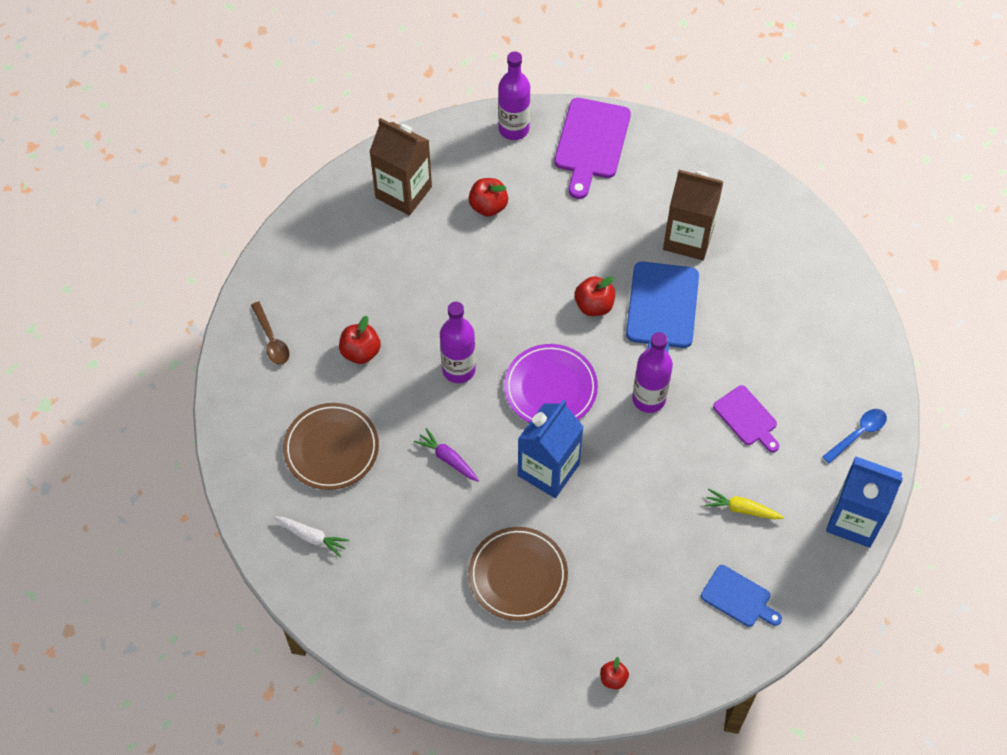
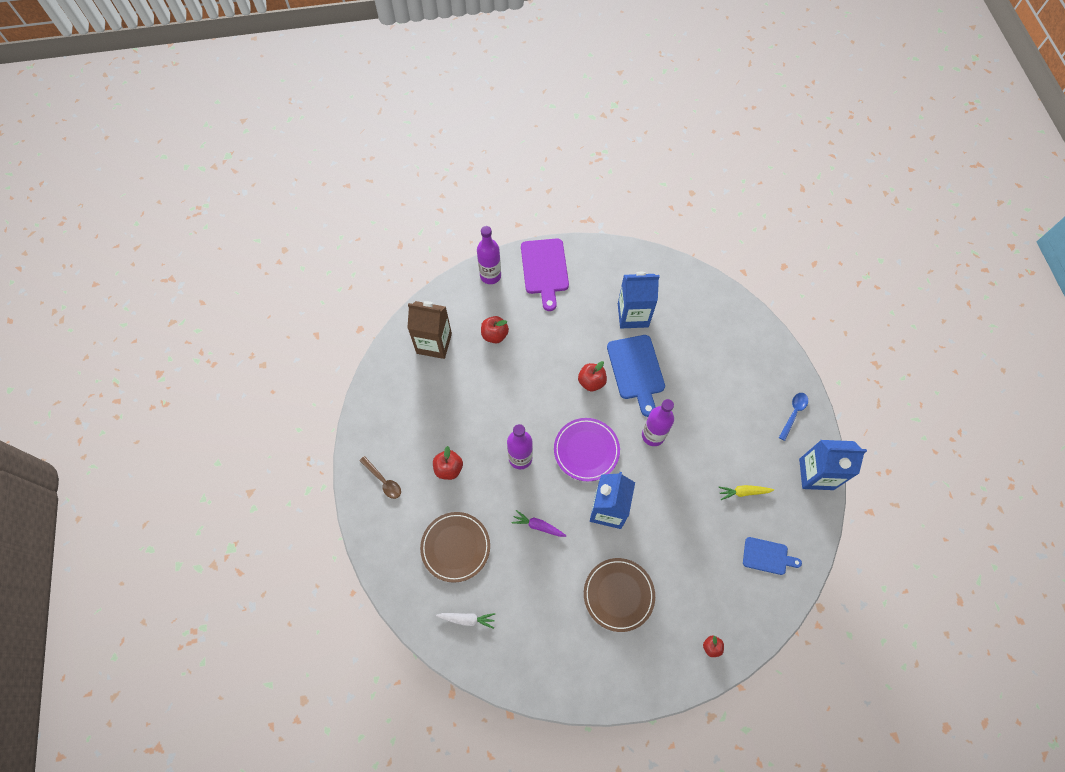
camera: 20 degrees left, 5 degrees up
brown carton [663,170,723,260] -> blue carton [618,272,660,328]
purple cutting board [713,385,779,452] -> none

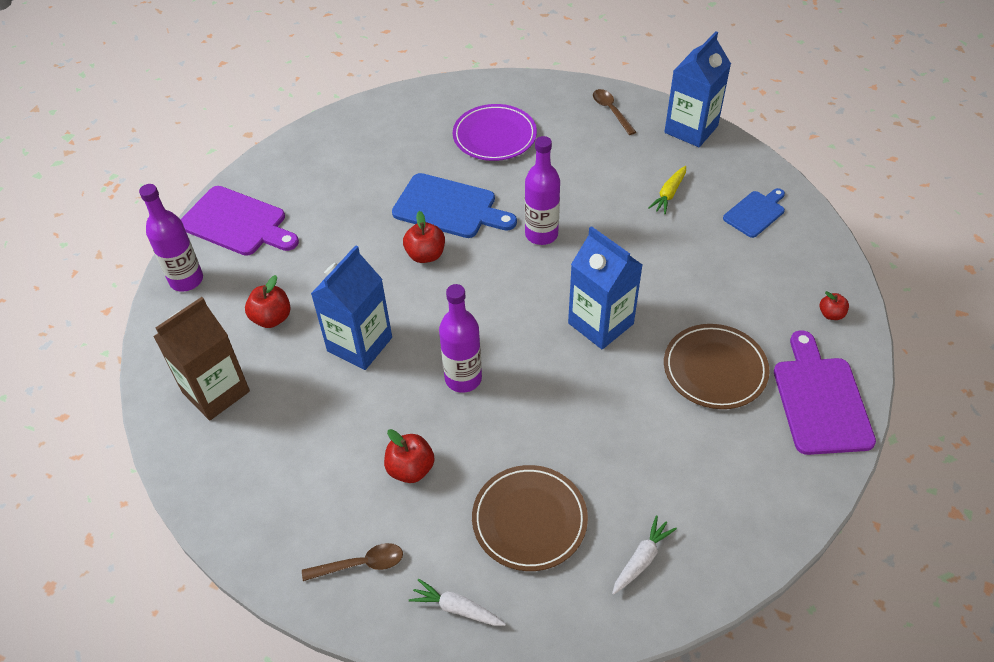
camera: 55 degrees left, 15 degrees down
purple carrot [511,510,566,537] -> none
purple plate [554,418,620,481] -> purple plate moved to [453,104,537,161]
blue carton [618,272,660,328] -> blue carton moved to [311,245,392,370]
blue spoon [779,393,808,441] -> brown spoon [593,89,636,135]
none -> white carrot [409,579,506,626]
none -> purple cutting board [774,330,876,455]

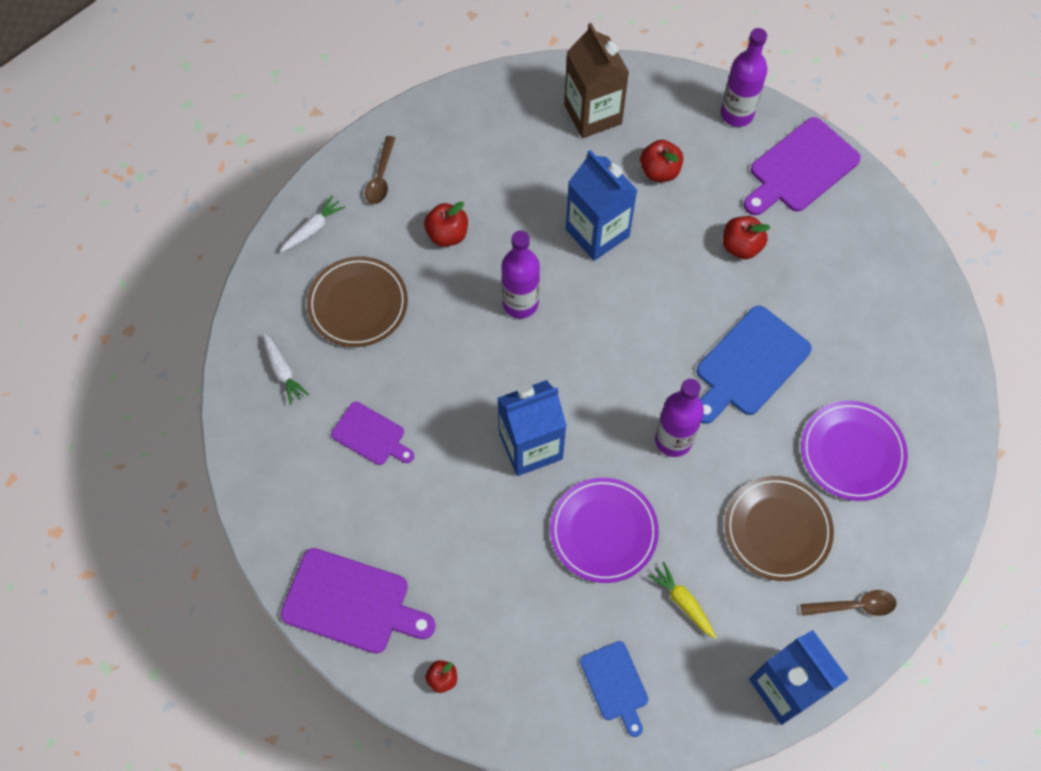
camera: 110 degrees right, 15 degrees up
red apple [403,211,445,263] -> red apple moved to [723,216,771,259]
brown plate [664,324,770,409] -> brown plate moved to [725,476,834,581]
none -> purple cutting board [331,402,414,465]
none -> purple plate [550,478,659,583]

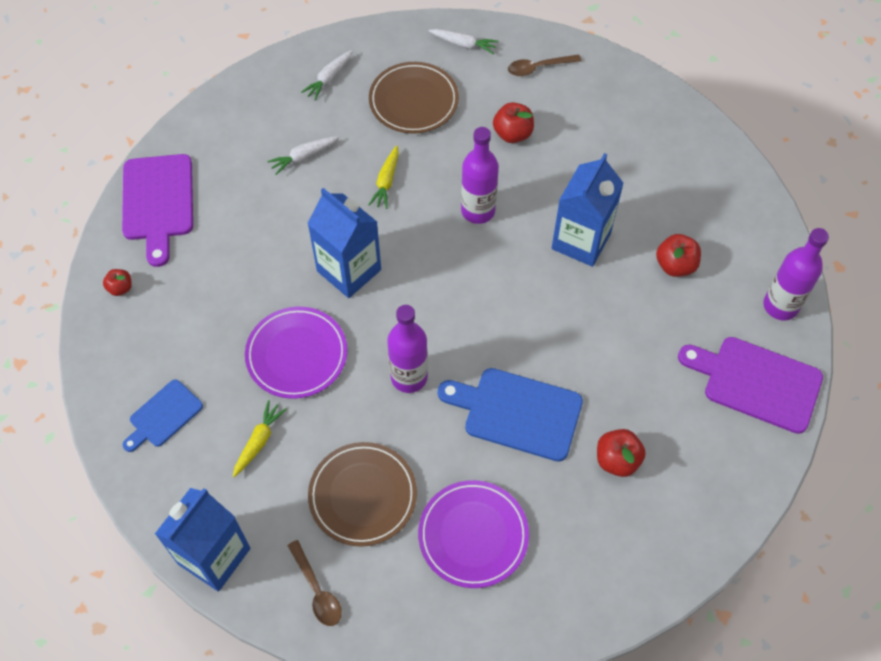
camera: 65 degrees right, 5 degrees down
purple cutting board [331,402,414,465] -> white carrot [267,136,339,175]
brown carton [564,23,629,138] -> none
red apple [723,216,771,259] -> red apple moved to [597,429,646,477]
none -> yellow carrot [368,146,399,209]

